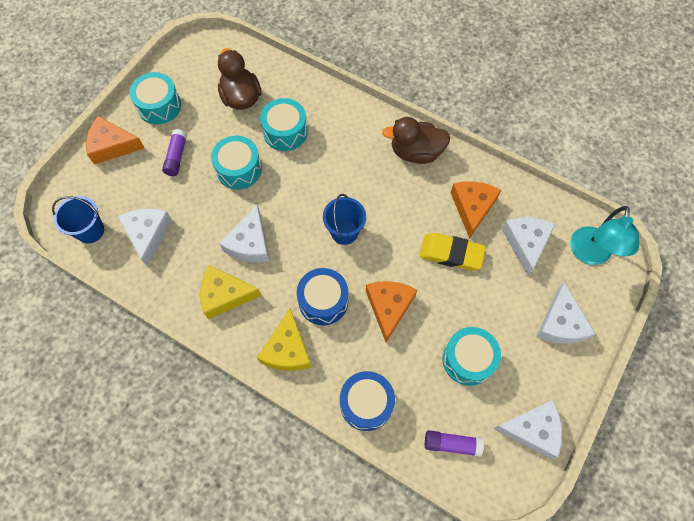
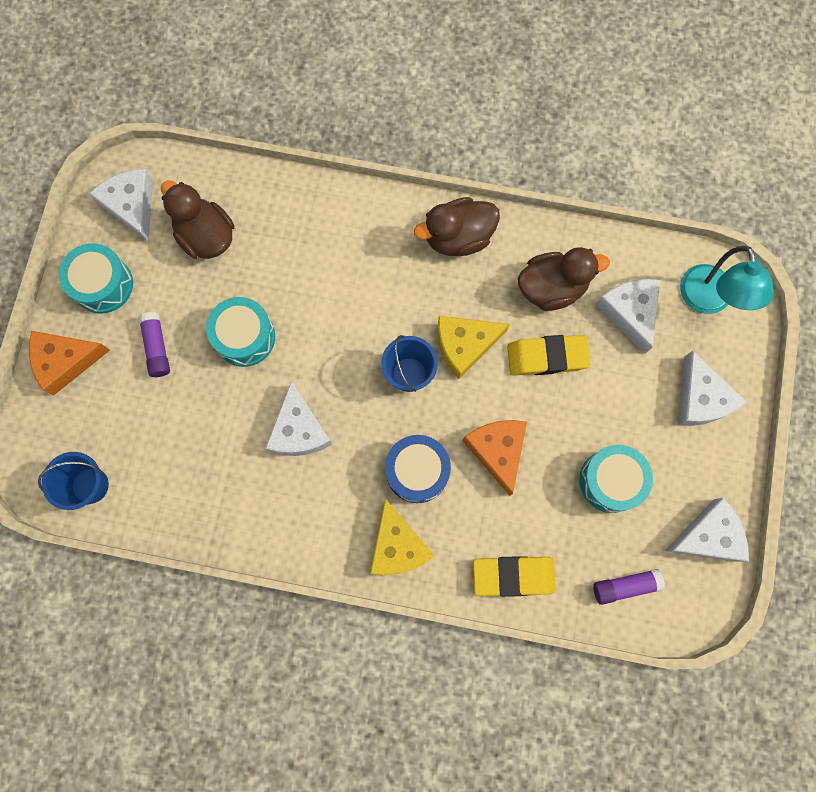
camera: 20 degrees left, 10 degrees up
white cheese [118,209,172,267] -> white cheese moved to [89,169,153,243]
yellow cheese [200,265,261,319] -> yellow cheese moved to [438,316,510,379]
turquoise drum [260,98,308,151] -> none
blue drum [340,371,395,431] -> yellow eraser [473,556,556,597]
orange cheese [450,181,501,239] -> brown duck [518,247,610,311]

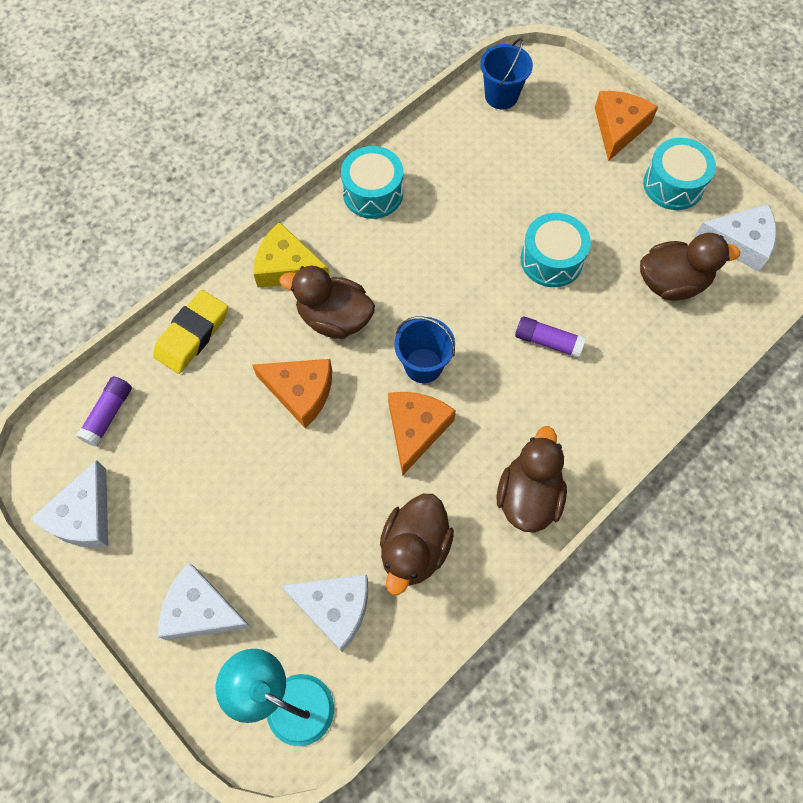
camera: 125 degrees right, 10 degrees down
purple glue stick [138,312,170,377] -> purple glue stick moved to [515,316,586,358]
white cheese [265,380,332,456] -> none
blue drum [385,435,451,503] -> brown duck [280,266,375,339]
yellow cheese [438,316,510,379] -> orange cheese [388,392,456,476]
yellow eraser [507,335,590,376] -> none
turquoise drum [579,445,653,513] -> turquoise drum moved to [341,146,403,219]

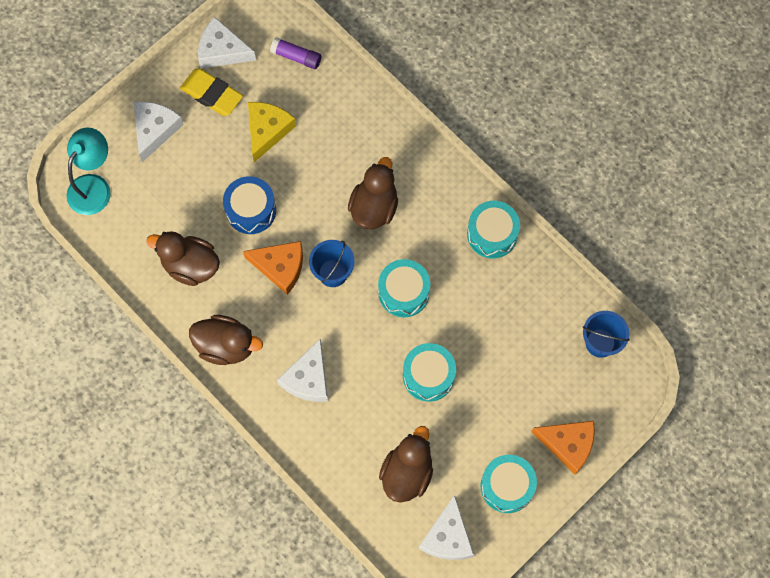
camera: 90 degrees right, 5 degrees up
yellow eraser [153,290,228,374] -> yellow eraser moved to [180,68,243,116]
orange cheese [252,359,332,428] -> none
yellow cheese [253,222,329,287] -> yellow cheese moved to [248,102,296,162]
white cheese [281,574,368,652] -> white cheese moved to [277,338,328,402]
purple glue stick [515,316,586,358] -> none
brown duck [640,233,740,301] -> brown duck turned 150 degrees counterclockwise [379,426,433,503]
none -> blue drum [223,176,276,234]
none -> turquoise drum [378,259,430,317]

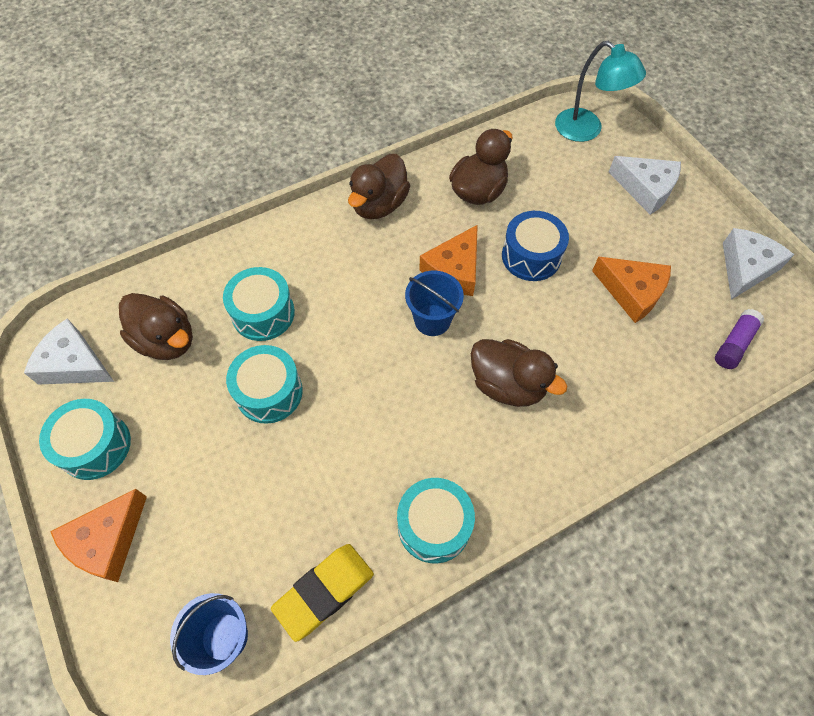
camera: 105 degrees right, 10 degrees down
yellow eraser [180,68,243,116] -> yellow eraser moved to [271,544,374,642]
yellow cheese [248,102,296,162] -> orange cheese [592,257,671,323]
white cheese [277,338,328,402] -> none
turquoise drum [378,259,430,317] -> turquoise drum moved to [223,267,295,341]

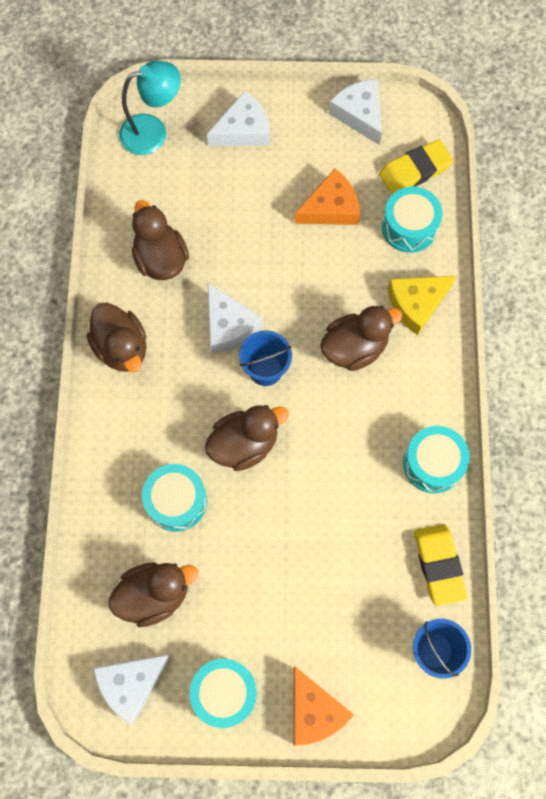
camera: 60 degrees left, 10 degrees up
turquoise drum [226,345,303,424] -> turquoise drum moved to [382,187,442,253]
orange cheese [419,225,478,296] -> white cheese [208,283,263,353]
blue drum [502,211,569,281] -> none
purple glue stick [715,309,764,369] -> yellow eraser [379,139,454,195]
none -> brown duck [205,405,289,471]
none -> yellow cheese [388,276,456,335]

